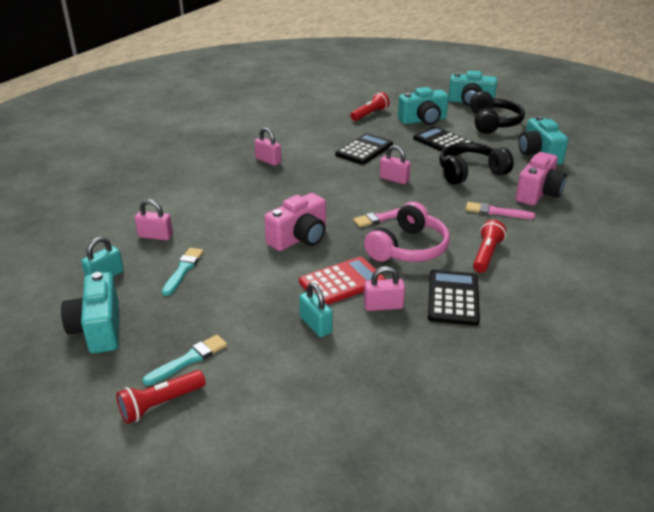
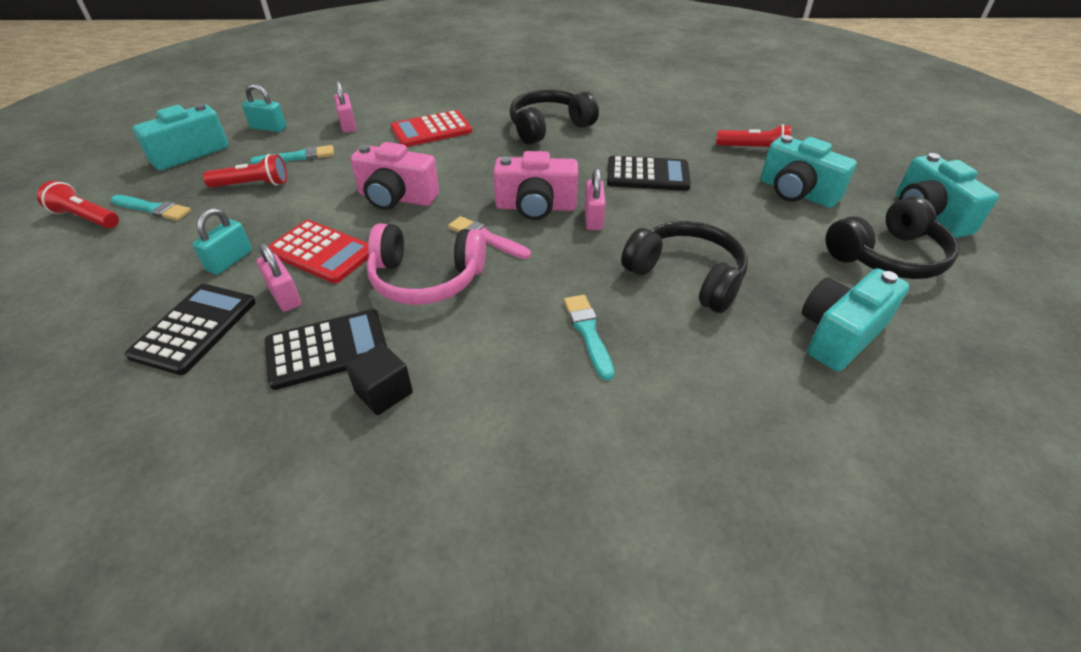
camera: 60 degrees right, 10 degrees up
pink padlock [254,128,281,166] -> black headphones [509,90,599,144]
black calculator [413,126,474,156] -> black calculator moved to [125,284,256,375]
pink brush [466,202,535,219] -> turquoise brush [564,295,614,381]
red flashlight [473,220,506,273] -> red flashlight moved to [203,154,287,187]
pink camera [516,152,567,206] -> pink camera moved to [493,151,578,220]
none -> black cube [345,343,413,415]
none -> red calculator [391,110,472,147]

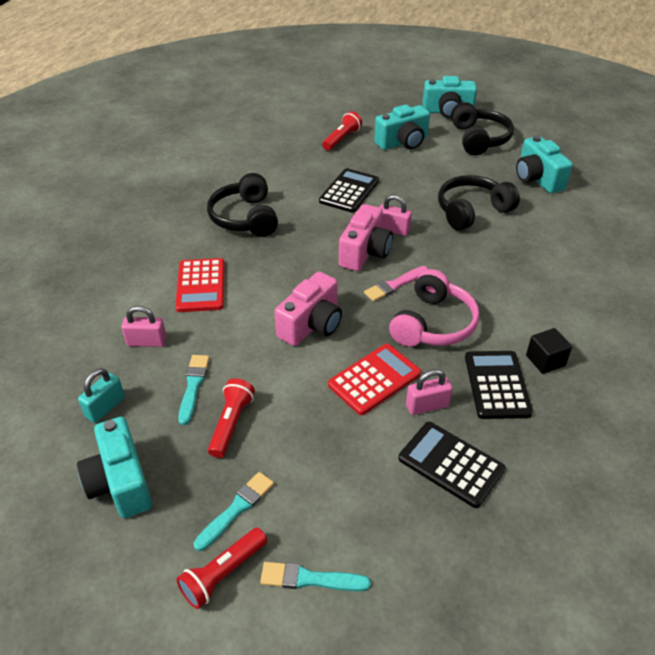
camera: 70 degrees left, 0 degrees up
turquoise padlock [193,208,252,275] -> none
turquoise brush [564,295,614,381] -> turquoise brush moved to [260,562,371,591]

